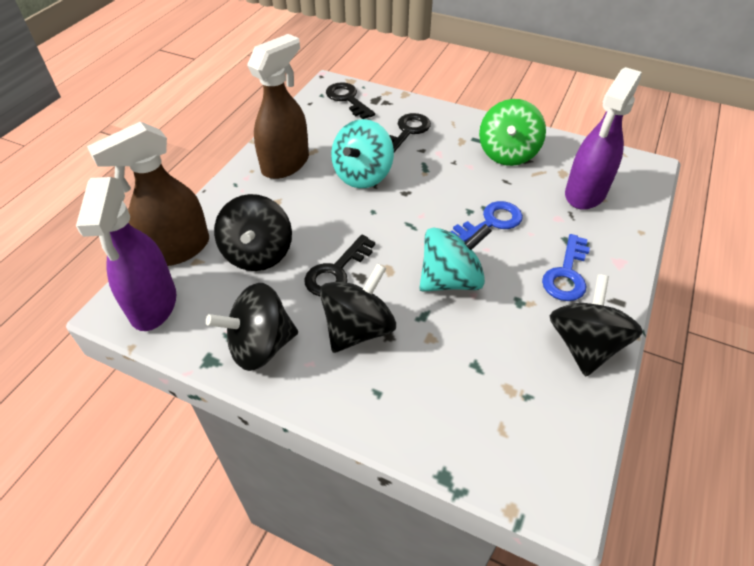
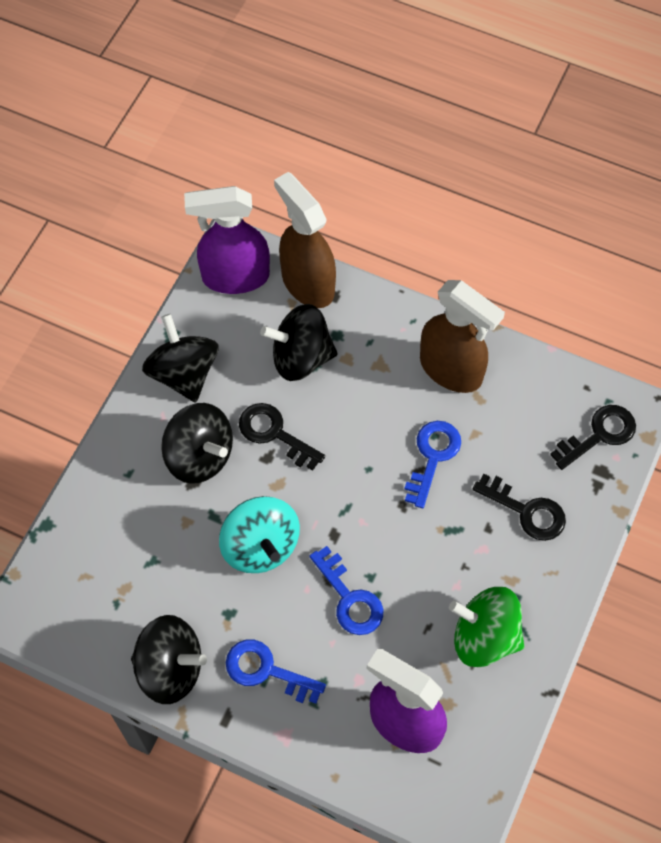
camera: 90 degrees right, 15 degrees up
turquoise spinning top [331,119,394,188] -> blue key [405,421,461,508]

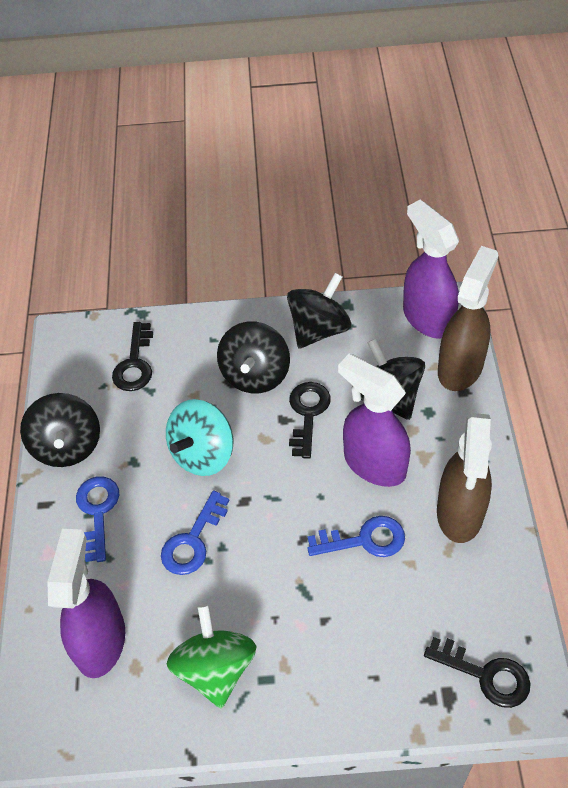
camera: 65 degrees right, 10 degrees down
black key [473,474,566,541] -> black key moved to [112,322,153,391]
none -> purple spray bottle [338,354,411,487]

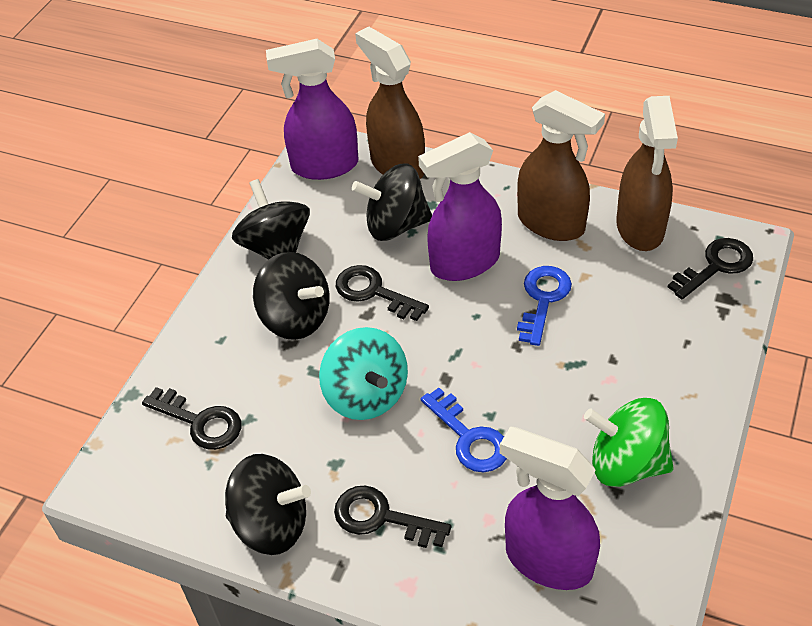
camera: 65 degrees left, 5 degrees down
blue key [76,476,119,562] -> black key [334,486,451,548]
none -> brown spray bottle [616,96,678,251]

